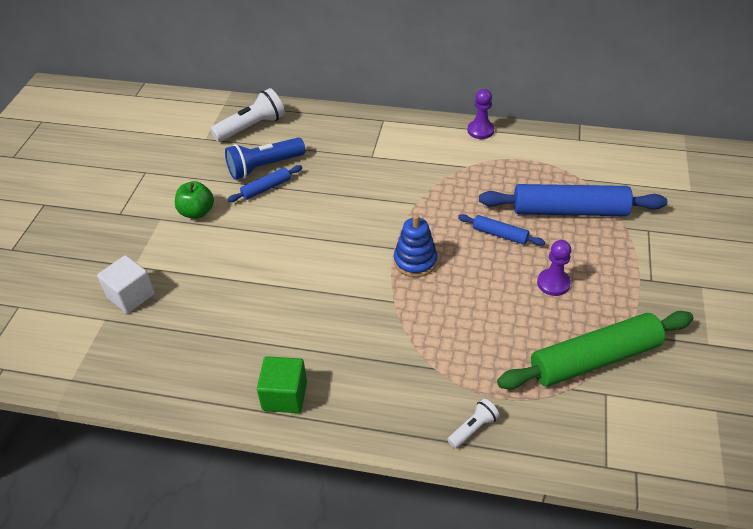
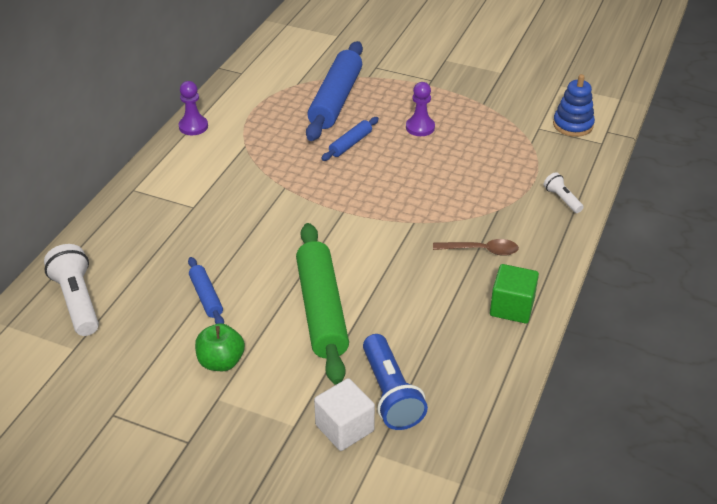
camera: 80 degrees left, 5 degrees down
blue flashlight [225,138,305,180] -> blue flashlight moved to [363,334,428,430]
blue stacking toy [394,214,438,277] -> blue stacking toy moved to [553,74,595,137]
green rolling pin [497,311,693,390] -> green rolling pin moved to [296,223,349,385]
none -> brown spoon [433,239,519,256]

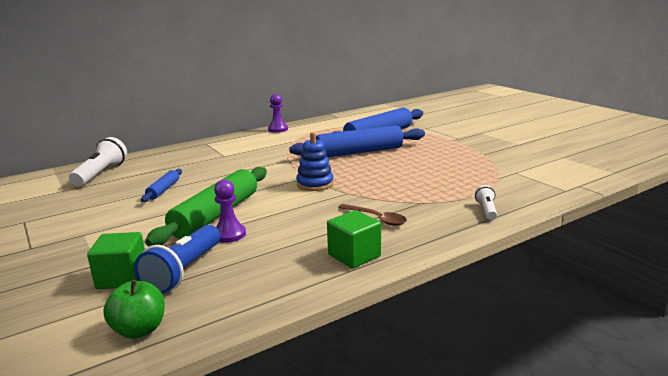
camera: 35 degrees right, 20 degrees down
green apple [195,323,245,371] -> green apple moved to [103,280,165,339]
white cube [314,378,375,451] -> green cube [87,232,145,289]
blue rolling pin [321,117,379,161] -> blue rolling pin [289,125,425,157], size x2.08
purple pawn [406,82,435,136] -> purple pawn moved to [214,179,246,243]
blue stacking toy [553,74,595,137] -> blue stacking toy moved to [296,132,334,191]

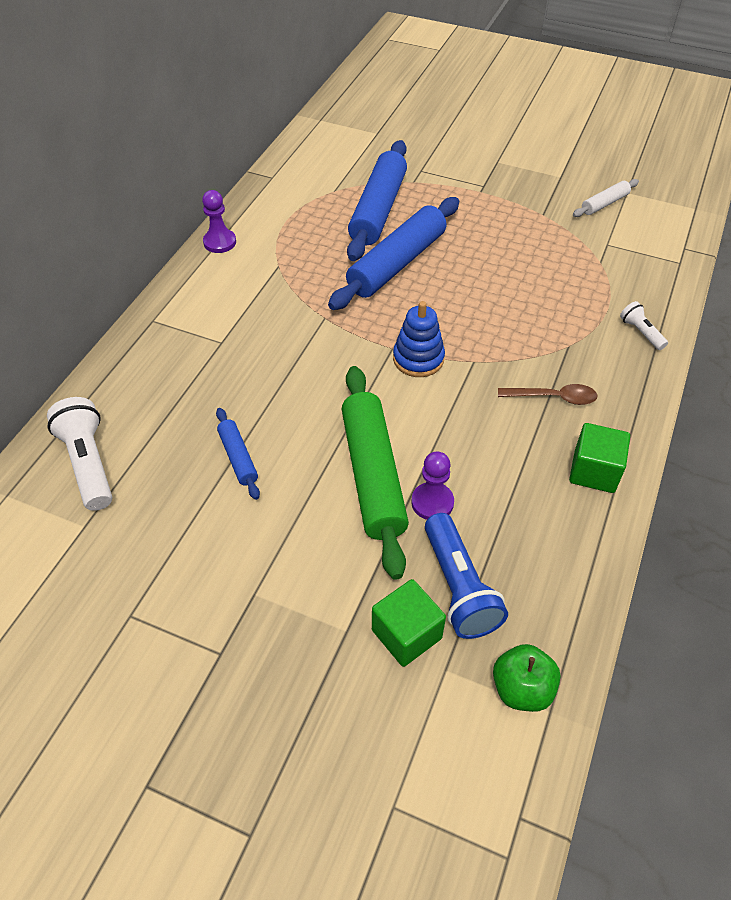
camera: 35 degrees left, 30 degrees up
none -> white rolling pin [573,179,639,217]

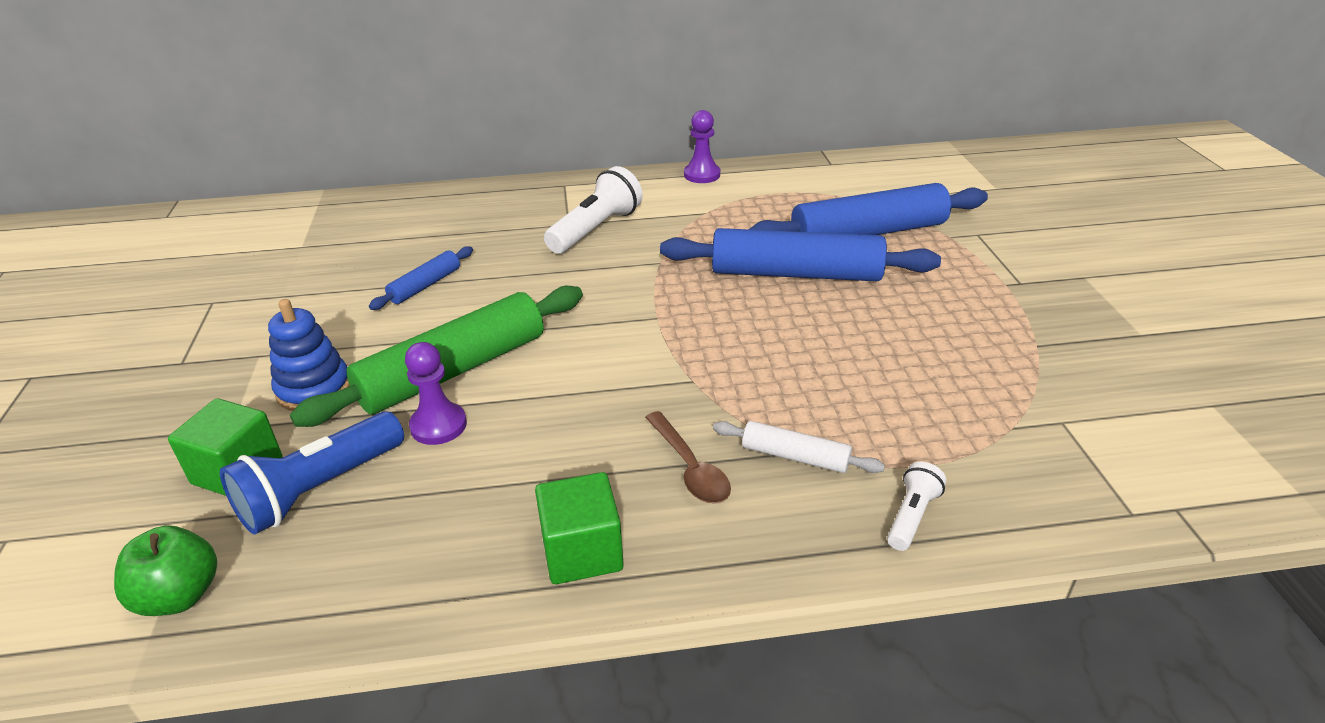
camera: 60 degrees right, 15 degrees down
white flashlight [47,397,112,511] -> white flashlight moved to [544,166,643,254]
blue stacking toy [393,301,445,377] -> blue stacking toy moved to [268,299,350,411]
white rolling pin [573,179,639,217] -> white rolling pin moved to [713,421,885,473]

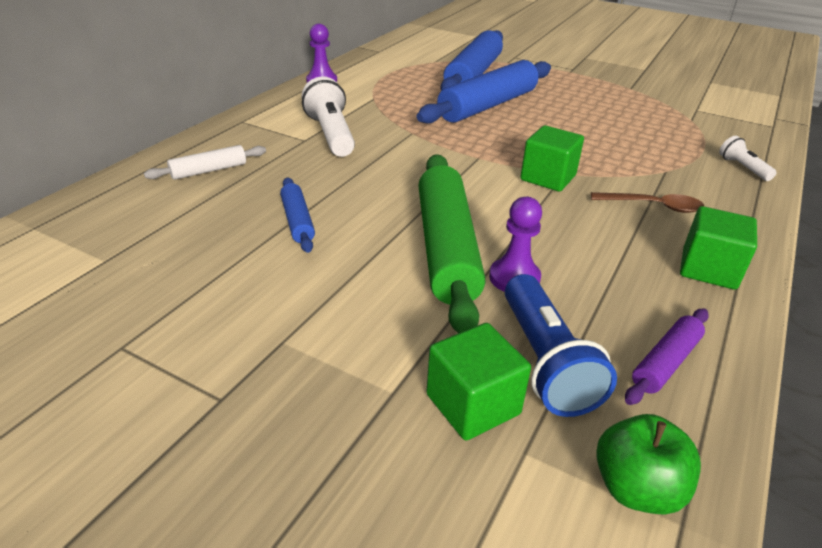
camera: 55 degrees left, 0 degrees up
blue stacking toy [268,299,350,411] -> none
white rolling pin [713,421,885,473] -> white rolling pin moved to [144,145,266,180]
none -> green cube [520,125,584,192]
none -> purple rolling pin [625,308,709,405]

